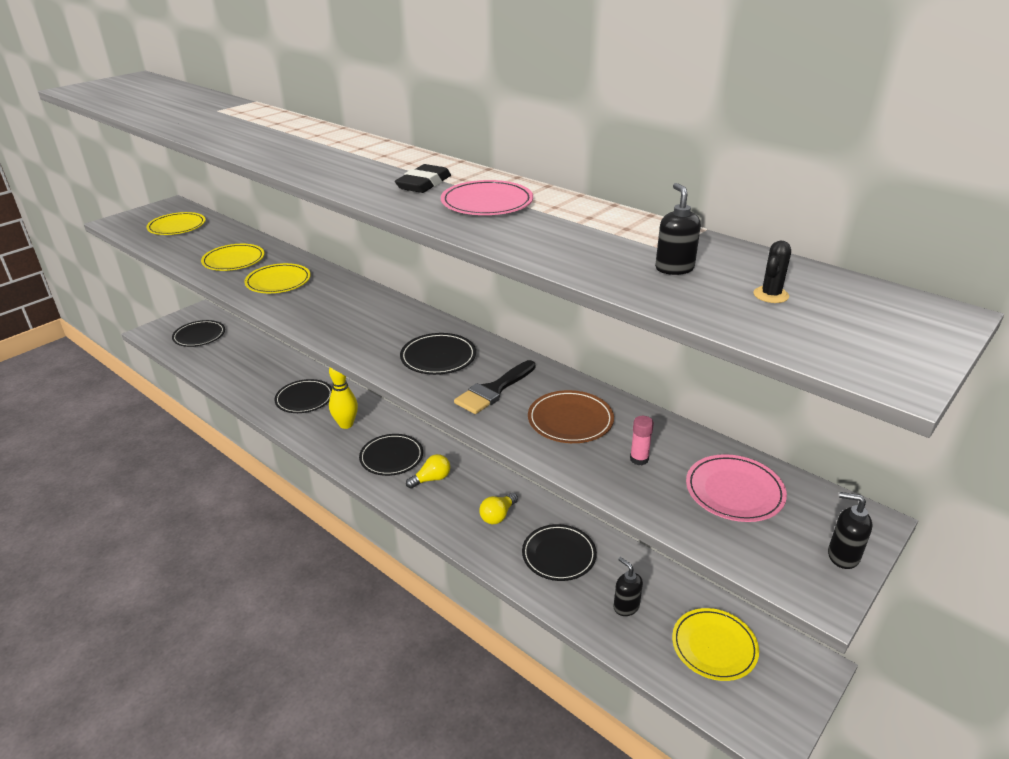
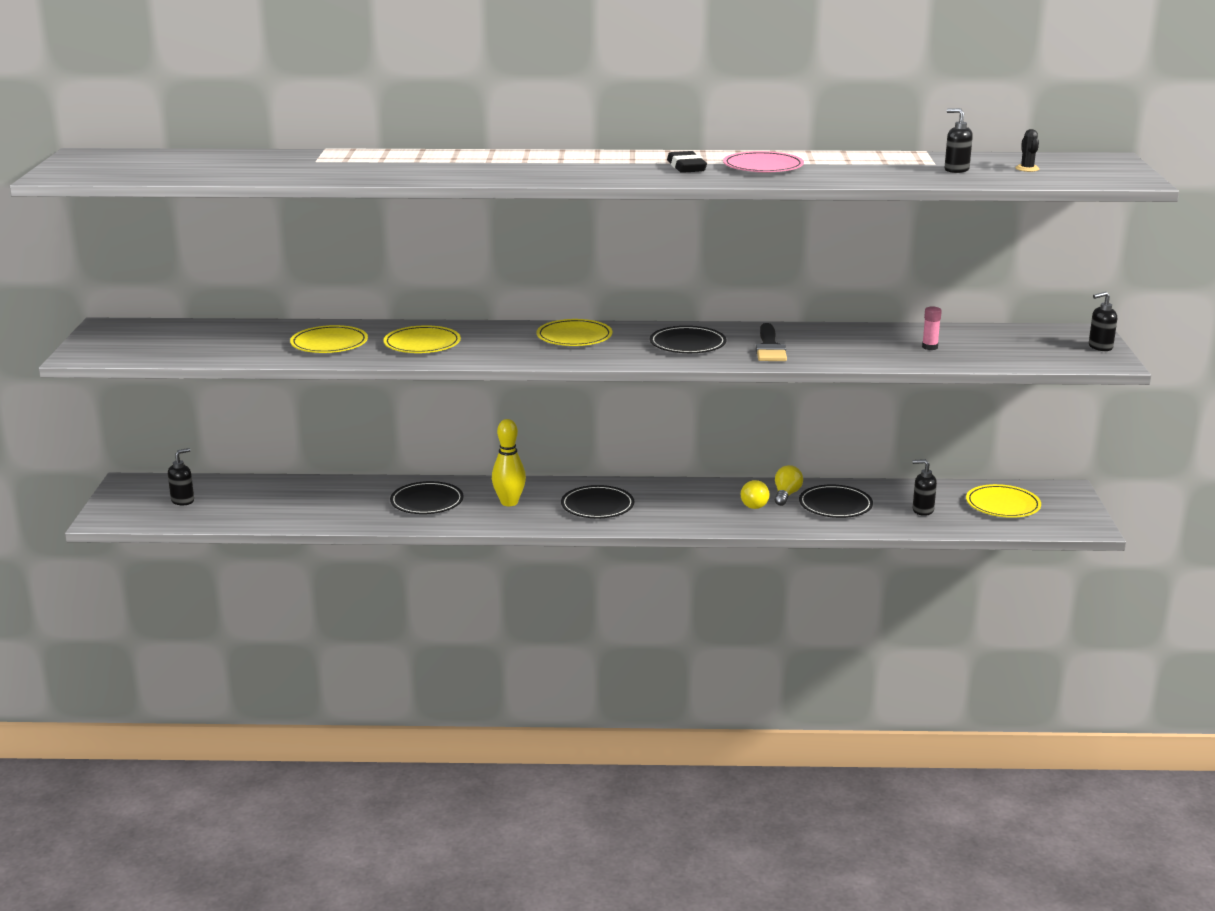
camera: 40 degrees left, 10 degrees down
yellow plate [146,212,206,235] -> yellow plate moved to [536,319,612,346]
black plate [172,320,225,347] -> black soap dispenser [168,448,194,505]
yellow light bulb [406,454,450,489] -> yellow light bulb moved to [775,465,803,506]
brown plate [528,390,614,443] -> none
pink plate [686,454,787,522] -> none

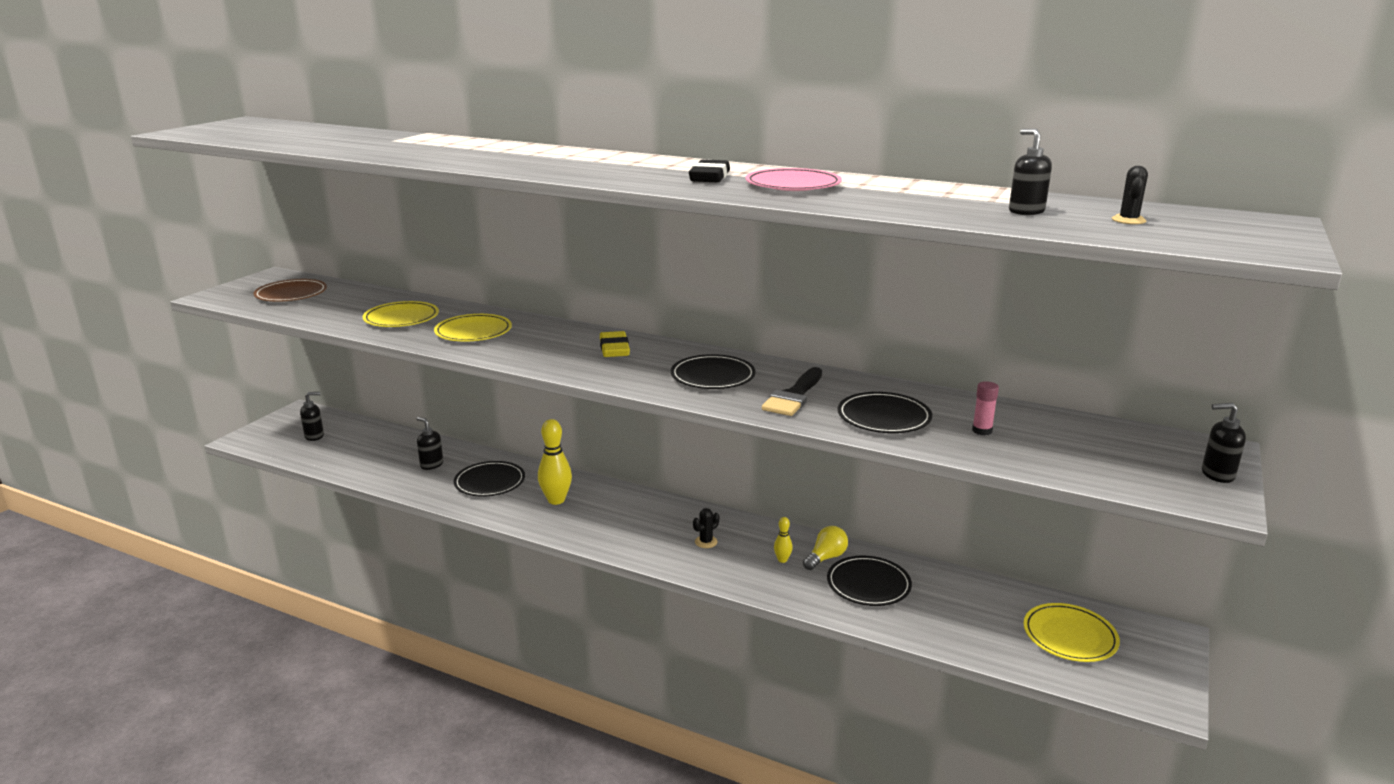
camera: 25 degrees right, 0 degrees up
yellow plate [536,319,612,346] -> yellow eraser [600,331,630,357]
black plate [561,485,634,518] -> black plate moved to [838,392,932,433]
yellow light bulb [740,480,770,509] -> yellow bowling pin [774,517,793,563]
black soap dispenser [913,459,937,516] -> black soap dispenser moved to [417,417,443,470]
none -> brown plate [253,279,327,302]
none -> black cactus [693,508,719,548]

